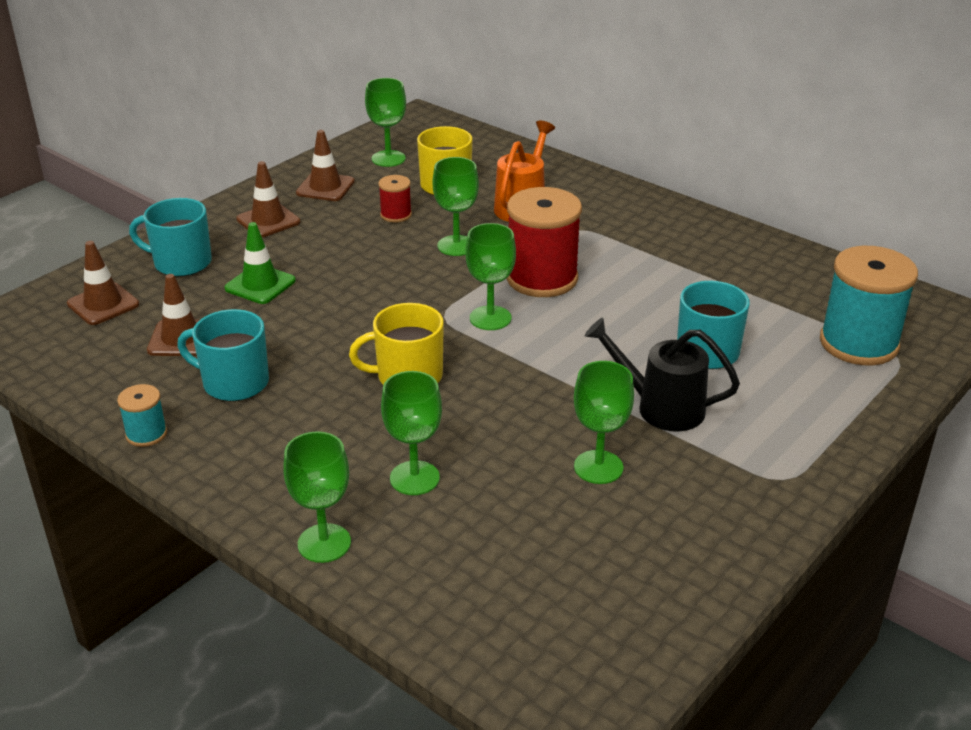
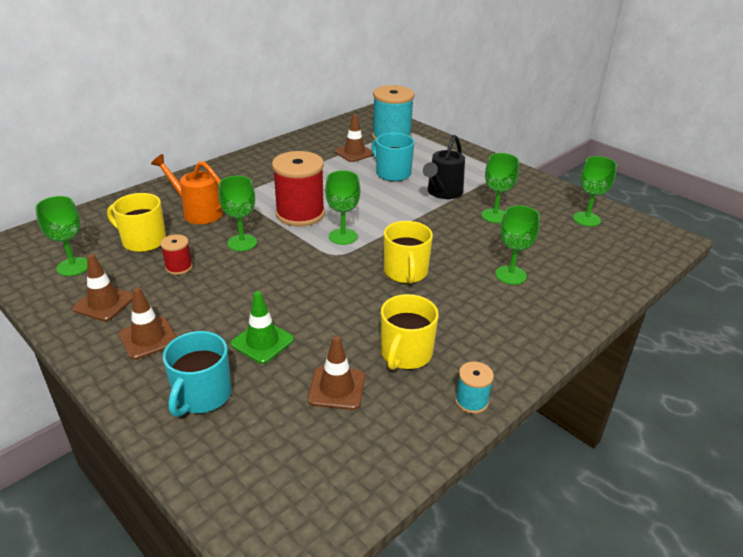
camera: 85 degrees left, 0 degrees up
brown traffic cone [67,241,139,325] -> brown traffic cone moved to [335,114,374,162]
turquoise mug [177,309,269,401] -> yellow mug [381,294,439,370]
green goblet [283,431,351,563] -> green goblet moved to [573,156,617,227]

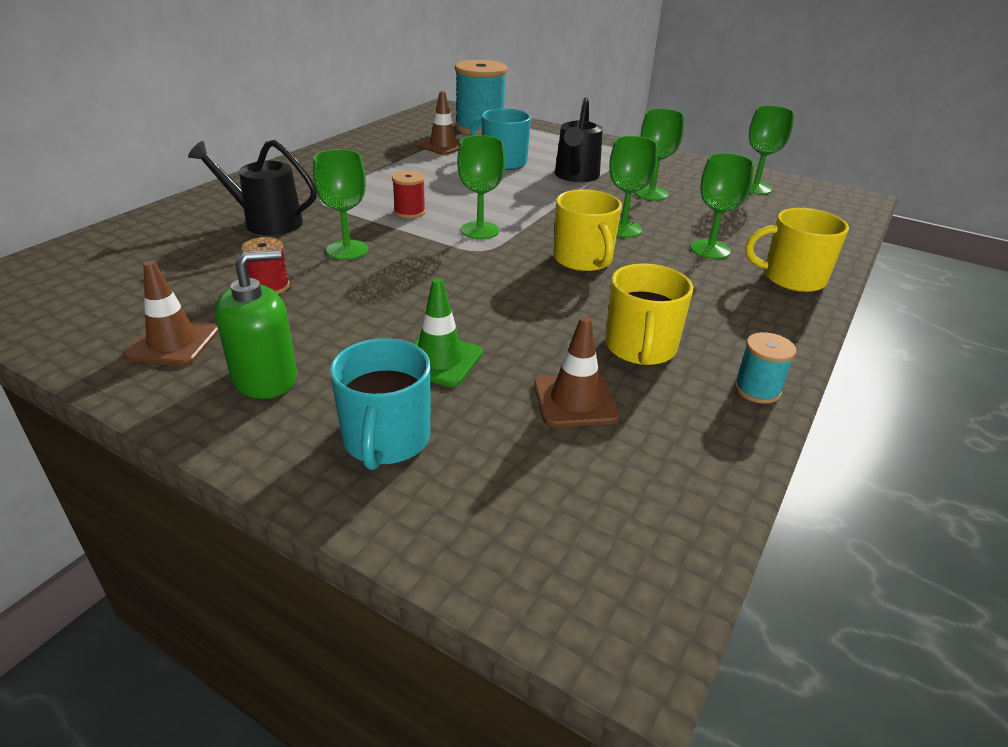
camera: 15 degrees left, 0 degrees up
green goblet [35,196,87,276] -> green goblet moved to [609,136,658,238]
yellow mug [107,193,166,252] -> yellow mug moved to [745,208,849,292]
brown traffic cone [119,287,177,360] -> green soap dispenser [215,249,297,399]
orange watering can [151,154,223,224] -> black watering can [188,140,317,235]
red spool [272,151,325,227] -> red spool [392,171,426,218], size x0.48

